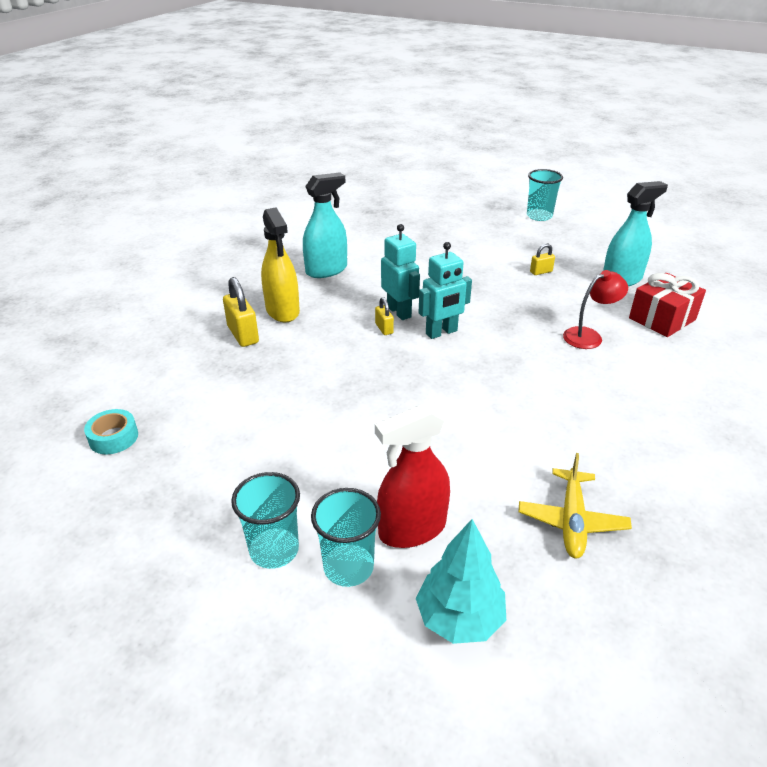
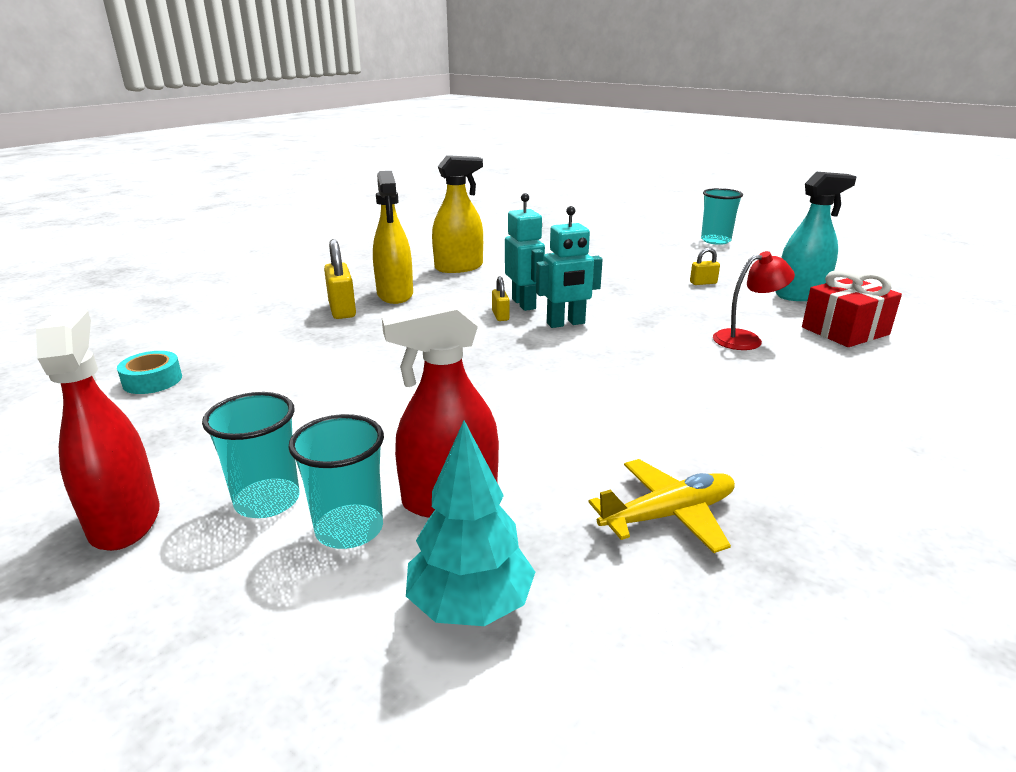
camera: 10 degrees right, 10 degrees down
turquoise spray bottle [303,172,347,278] -> yellow spray bottle [432,155,483,273]
yellow plane [519,453,632,559] -> yellow plane turned 135 degrees counterclockwise [589,459,735,553]
none -> red spray bottle [36,307,160,551]

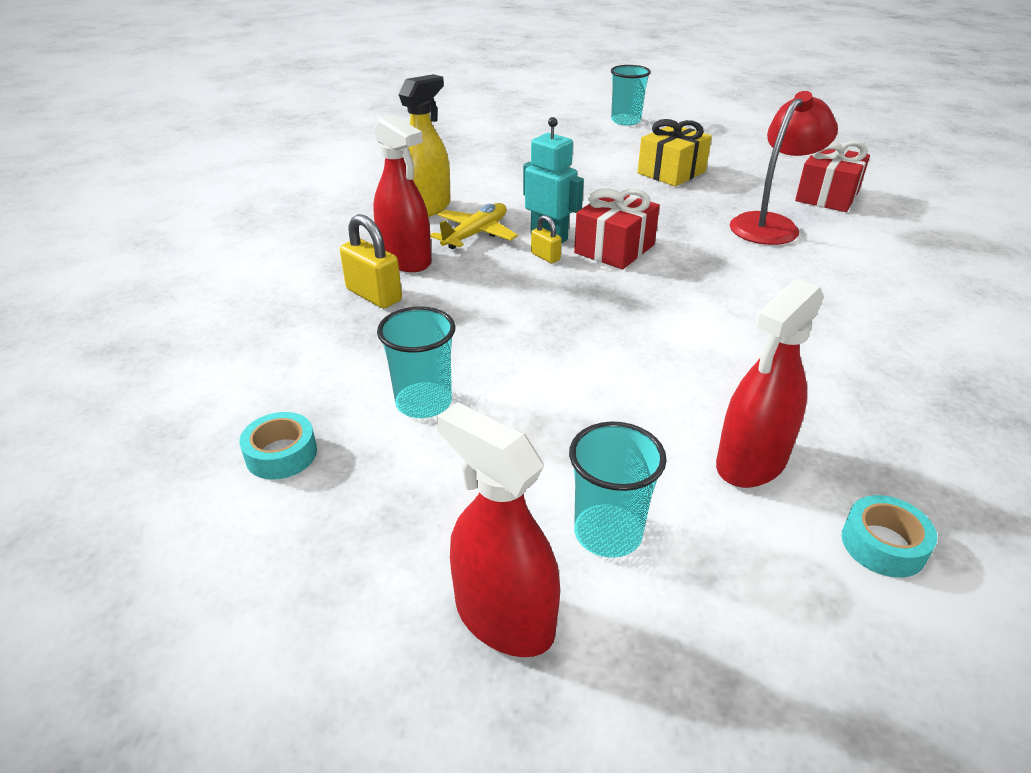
camera: 30 degrees left, 10 degrees up
turquoise cup [288,414,384,549] -> turquoise cup moved to [377,306,455,418]
yellow spray bottle [373,171,413,304] -> red spray bottle [373,114,432,272]
turquoise tree [406,420,535,626] -> turquoise tape [842,495,937,578]
turquoise robot [536,206,603,328] -> red gift [574,189,660,269]
yellow plane [589,459,735,553] -> yellow plane moved to [430,203,518,249]
yellow padlock [690,247,720,285] -> yellow gift [637,119,712,186]
red lamp [713,251,795,350] -> red lamp [730,91,838,245], size x1.52
turquoise spray bottle [775,172,857,301] -> none

